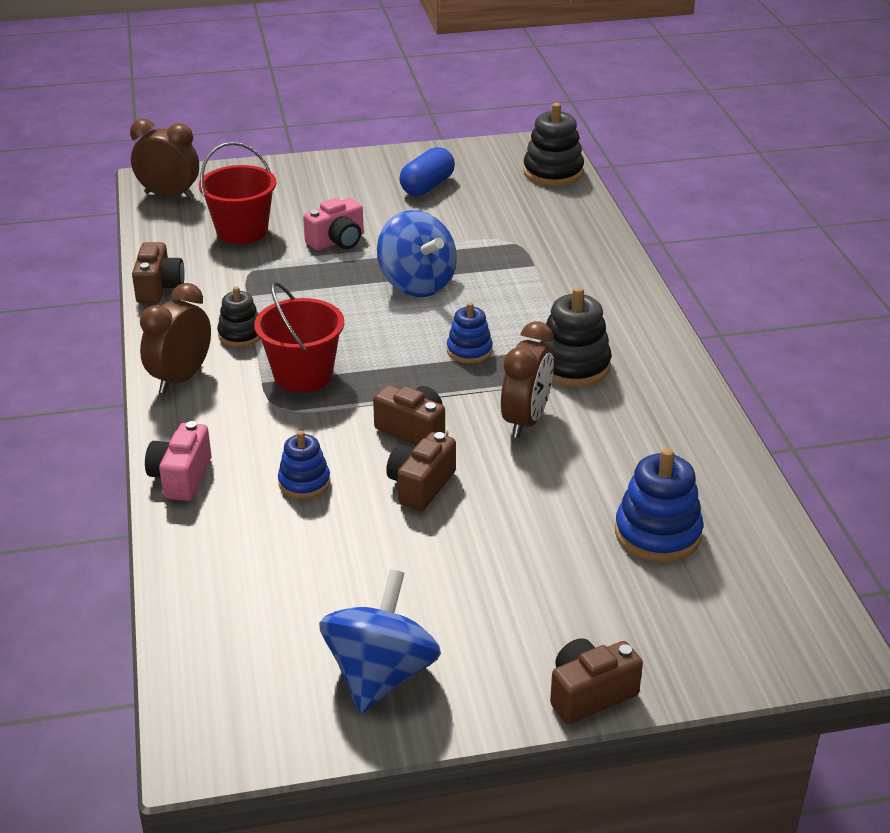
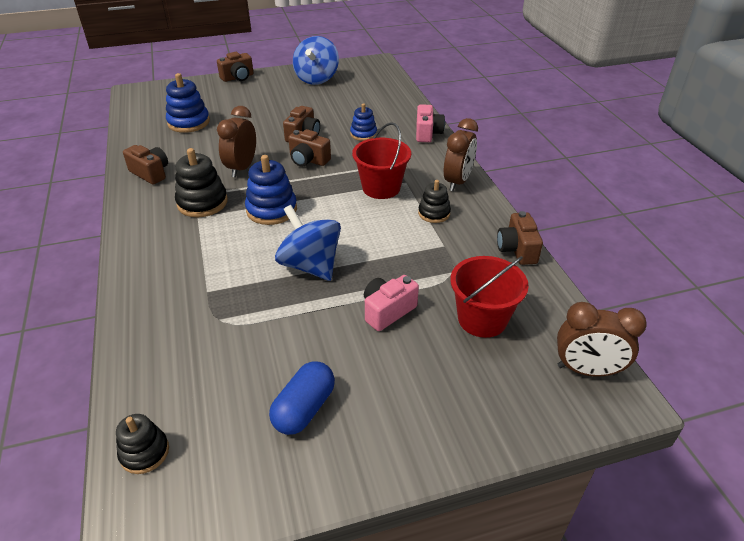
camera: 175 degrees right, 5 degrees up
blue stacking toy [447,302,493,363] -> blue stacking toy [245,155,297,225], size x1.59
black stacking toy [523,103,584,186] -> black stacking toy [116,414,169,474], size x0.63
none -> brown camera [123,145,168,185]

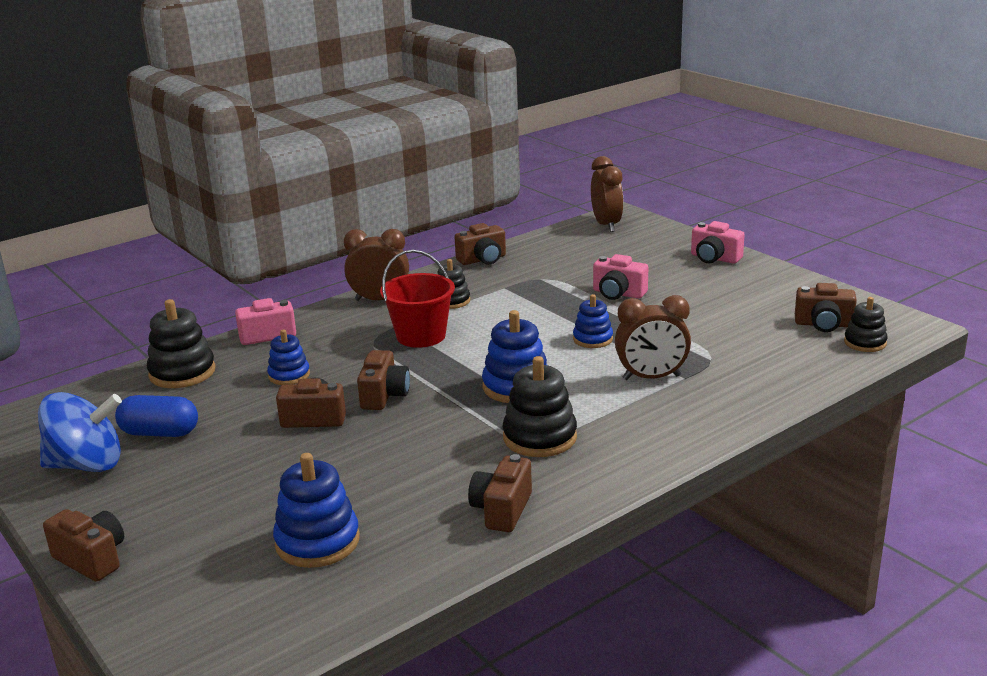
camera: 110 degrees left, 15 degrees down
brown clock [217,106,256,178] -> brown clock moved to [615,295,691,380]
blue capsule [269,361,335,435] -> blue capsule moved to [115,395,198,437]
blue spinning top [275,205,341,281] -> blue stacking toy [573,294,613,348]
red bucket [450,256,529,338] -> none
none -> black stacking toy [147,299,216,388]
none -> pink camera [691,221,745,264]
none -> brown camera [795,283,857,332]

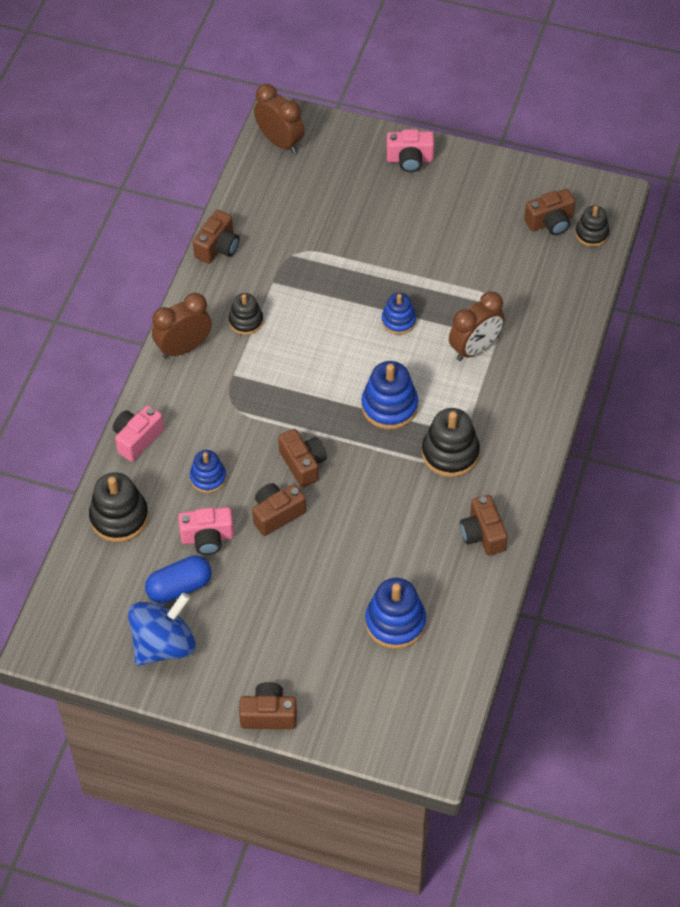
camera: 35 degrees left, 30 degrees up
red bucket [380,250,455,348] -> none
pink camera [593,254,648,300] -> pink camera moved to [178,507,234,555]

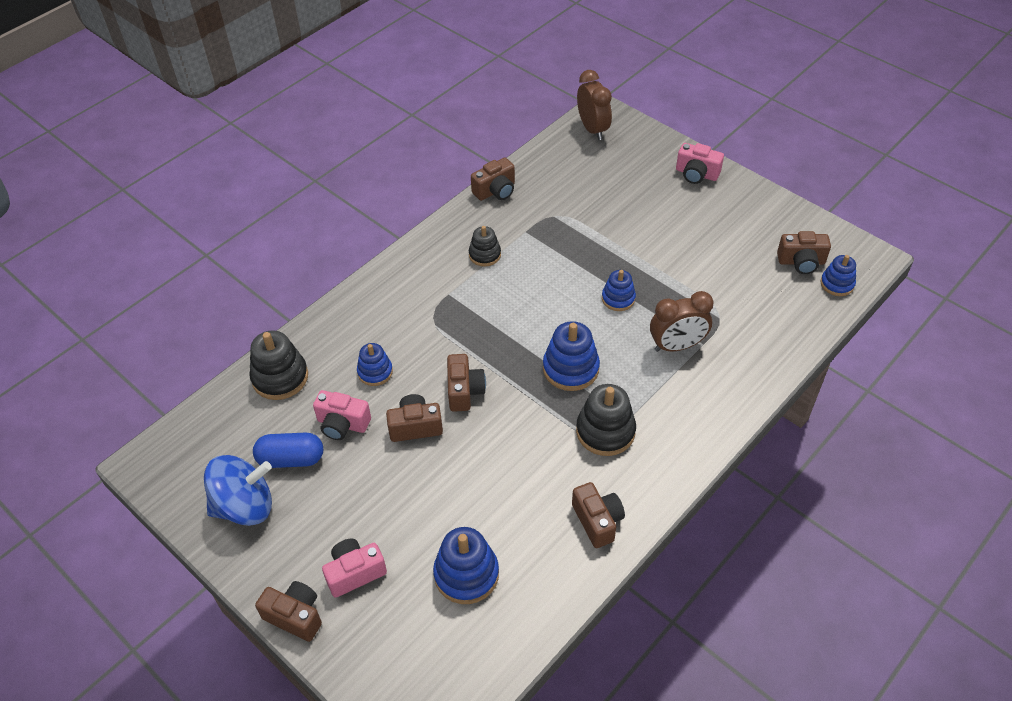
camera: 25 degrees right, 5 degrees down
pink camera [113,405,164,462] -> pink camera moved to [322,538,387,598]
brown clock [152,293,212,358] -> none
brown camera [460,495,508,556] -> brown camera turned 150 degrees clockwise [572,482,625,548]
black stacking toy [575,205,610,247] -> blue stacking toy [820,255,856,296]

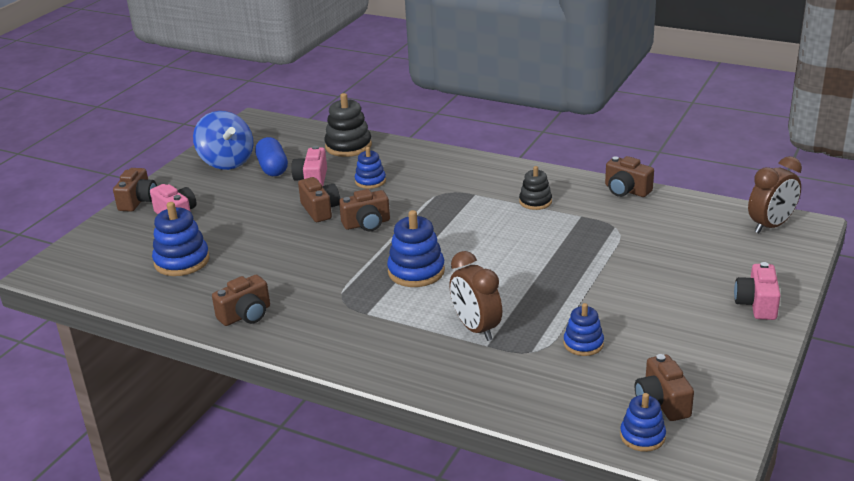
camera: 75 degrees right, 20 degrees down
black stacking toy [576,384,636,456] -> none
blue stacking toy [602,270,636,311] -> blue stacking toy moved to [563,303,604,356]

